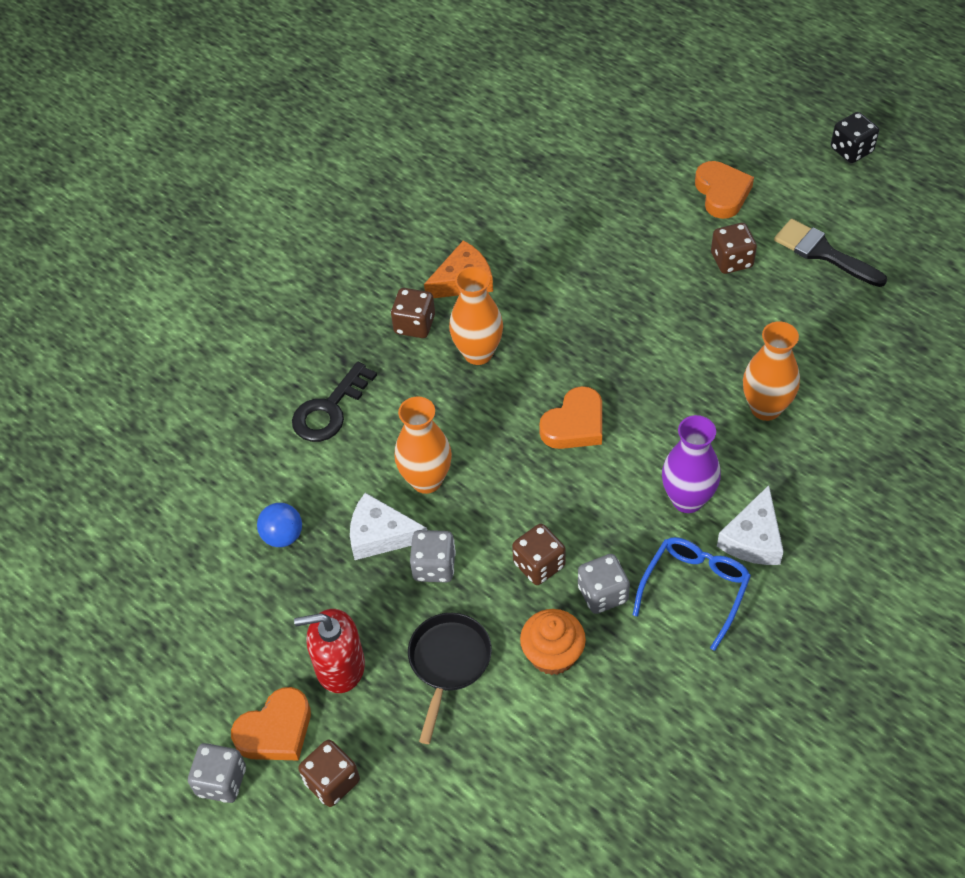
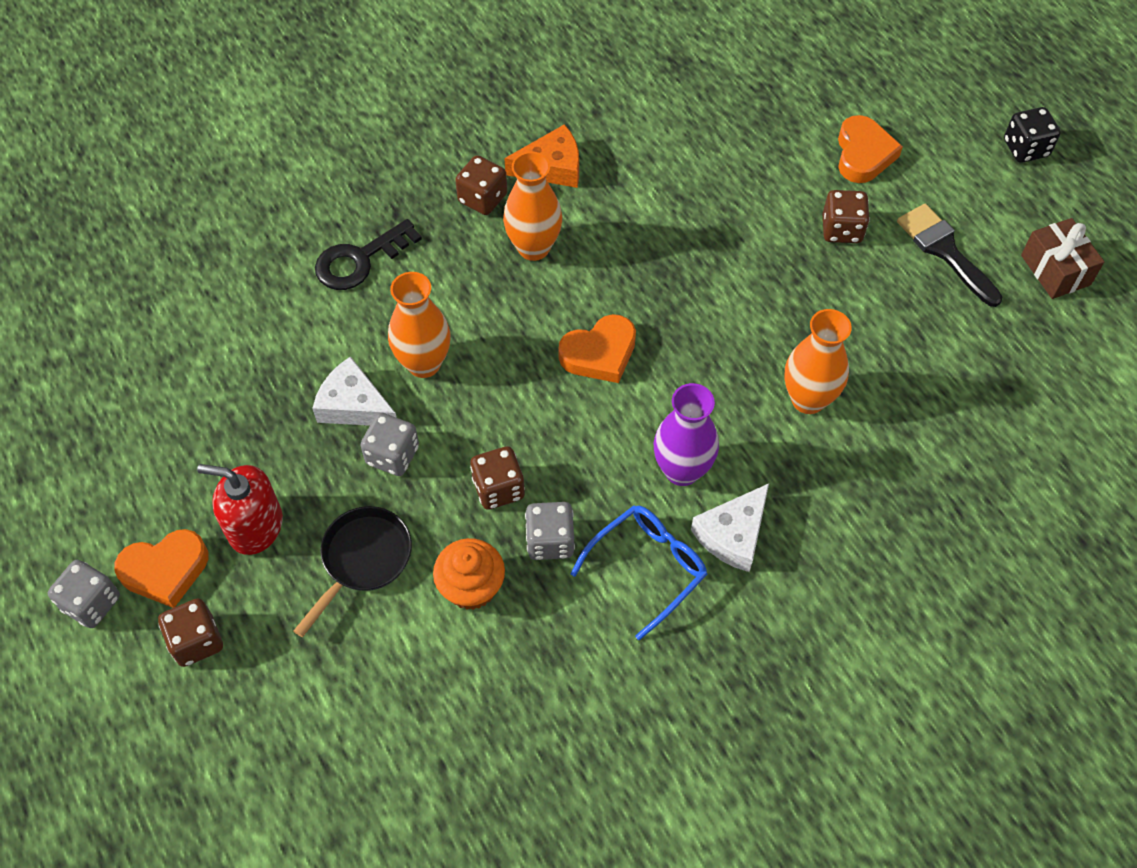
camera: 15 degrees right, 5 degrees up
blue ball [257,503,302,547] -> none
none -> brown gift [1021,218,1104,299]

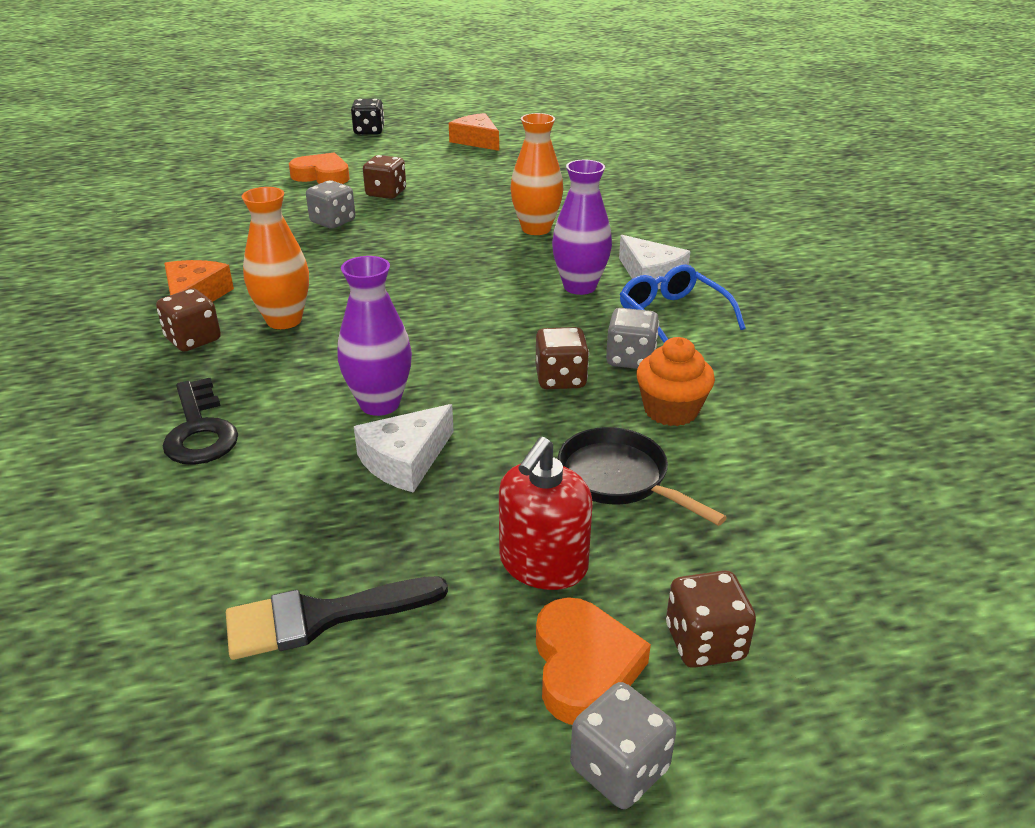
camera: 75 degrees left, 25 degrees down
grey dice [360,413,419,476] -> grey dice moved to [306,181,355,229]
orange vase [388,272,451,378] -> purple vase [338,256,412,416]
orange heart [558,314,636,383] -> none
black brush [897,204,1002,307] -> black brush moved to [226,576,448,660]
brown gift [1021,218,1104,299] -> orange cheese [449,113,499,151]

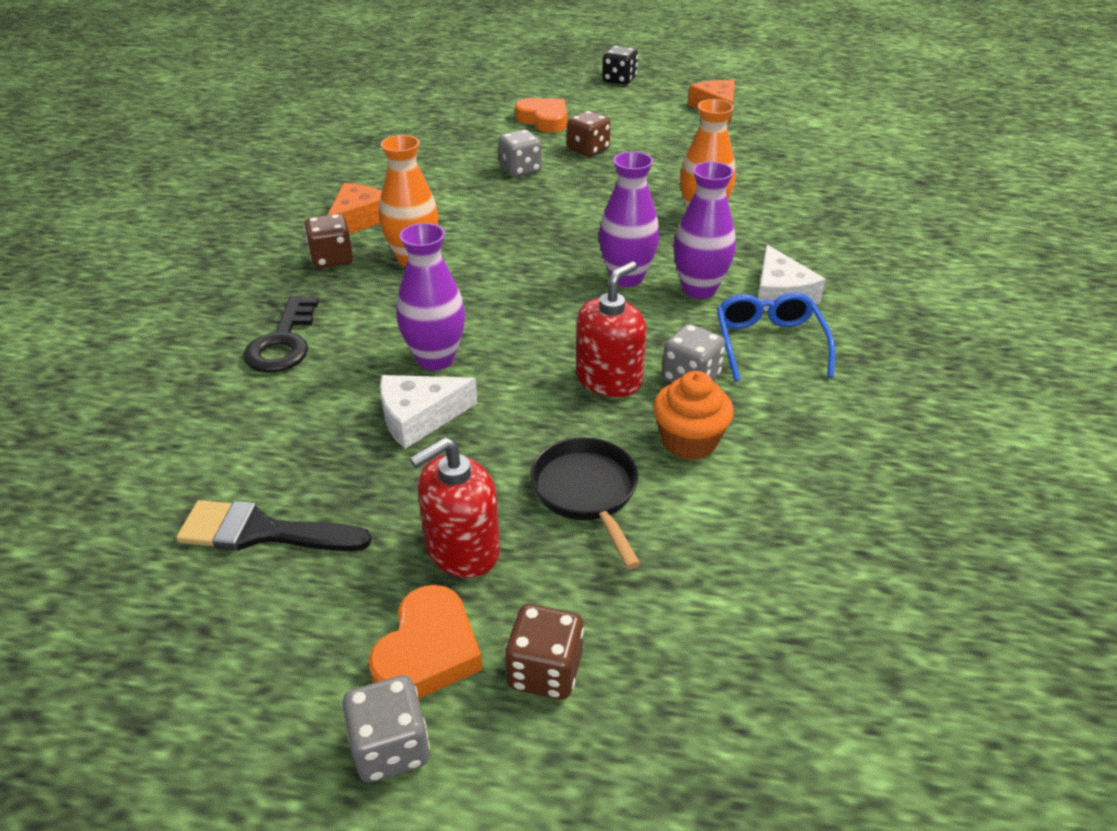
camera: 25 degrees right, 5 degrees up
brown dice [536,327,589,389] -> red soap dispenser [576,261,646,397]
none -> purple vase [599,152,660,287]

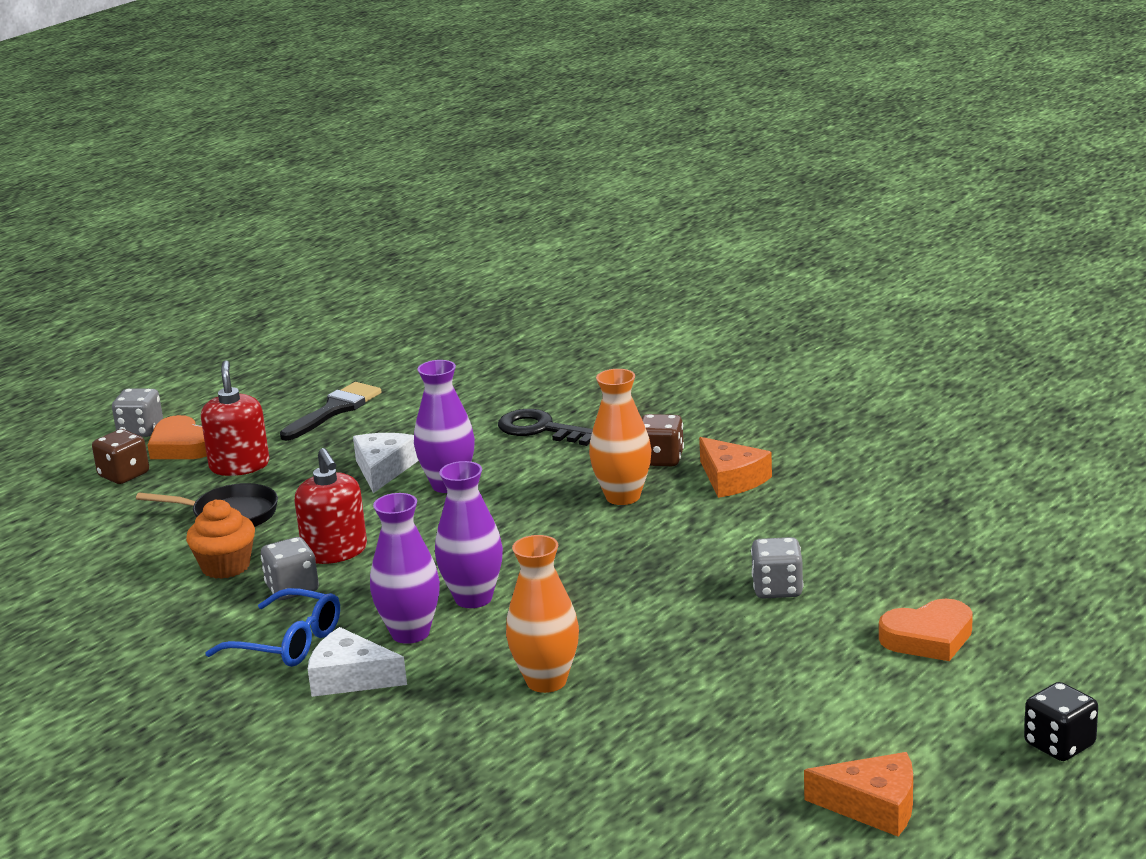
camera: 120 degrees right, 15 degrees down
brown dice [567,111,611,157] -> none

